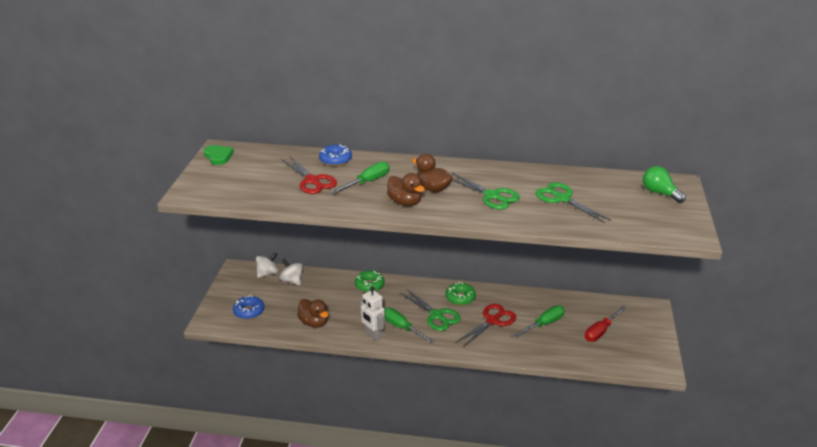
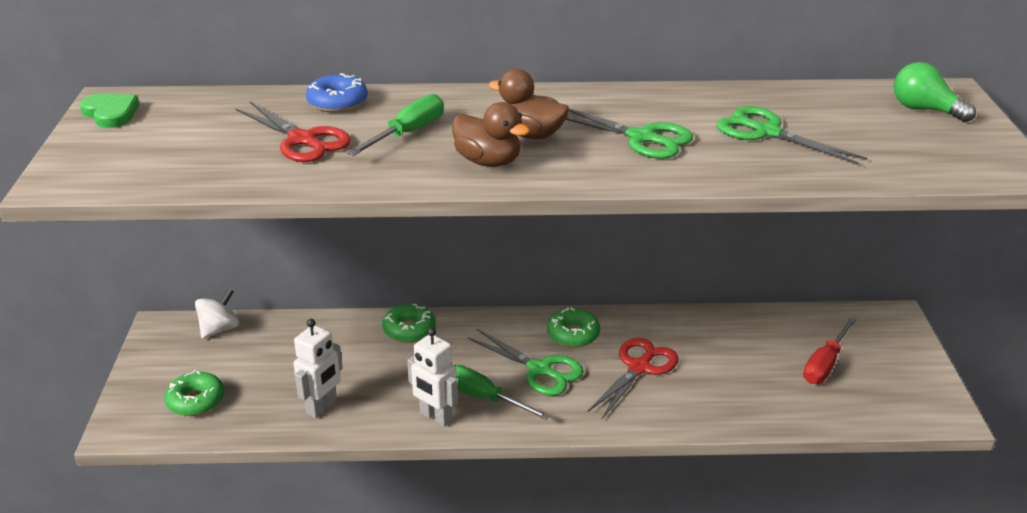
camera: 10 degrees left, 0 degrees up
blue donut [233,295,264,319] -> green donut [164,370,225,416]
white spinning top [279,258,303,285] -> none
brown duck [297,299,329,328] -> white robot [293,319,343,419]
green screwdriver [513,305,565,337] -> none

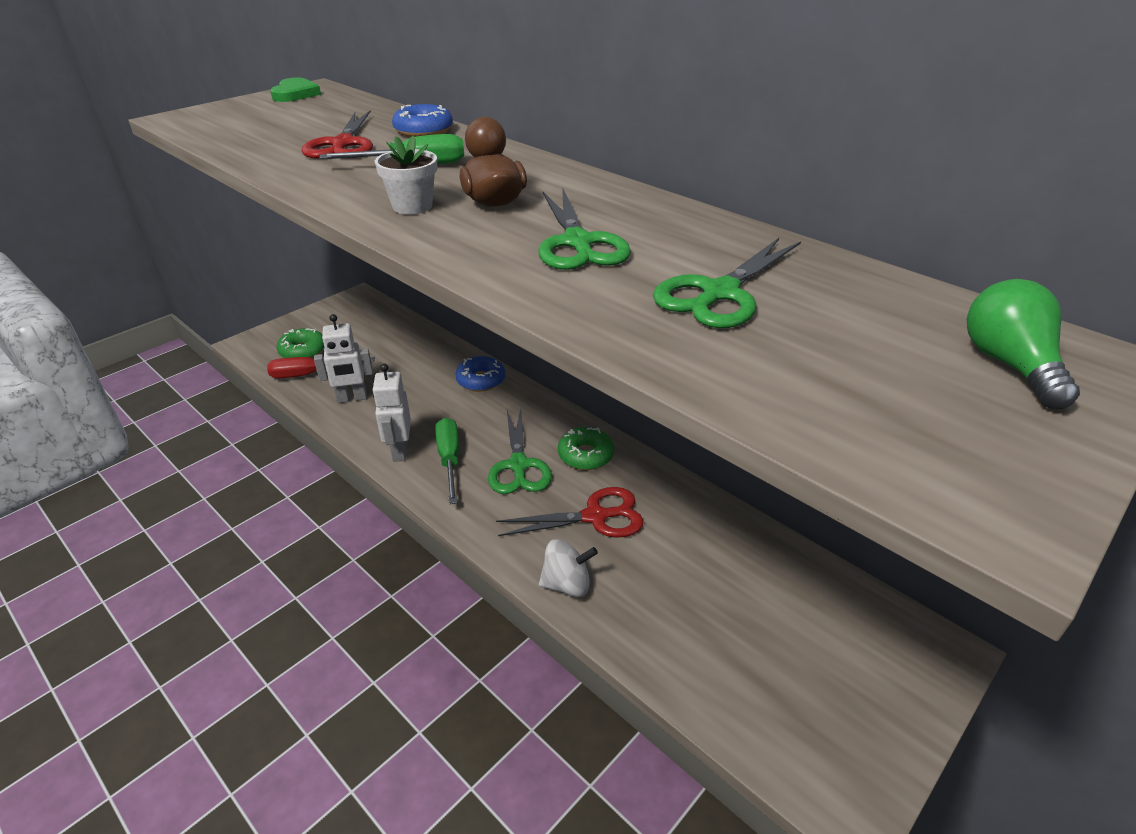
camera: 45 degrees right, 5 degrees up
white spinning top [195,289,239,339] -> white spinning top moved to [539,539,598,597]
green donut [382,303,435,343] -> blue donut [455,356,505,392]
brown duck [452,102,530,167] -> white flower pot [375,136,437,215]
green scissors [716,106,867,165] -> green scissors turned 135 degrees counterclockwise [653,238,801,328]
red screwdriver [803,317,856,384] -> red screwdriver moved to [267,357,375,378]

